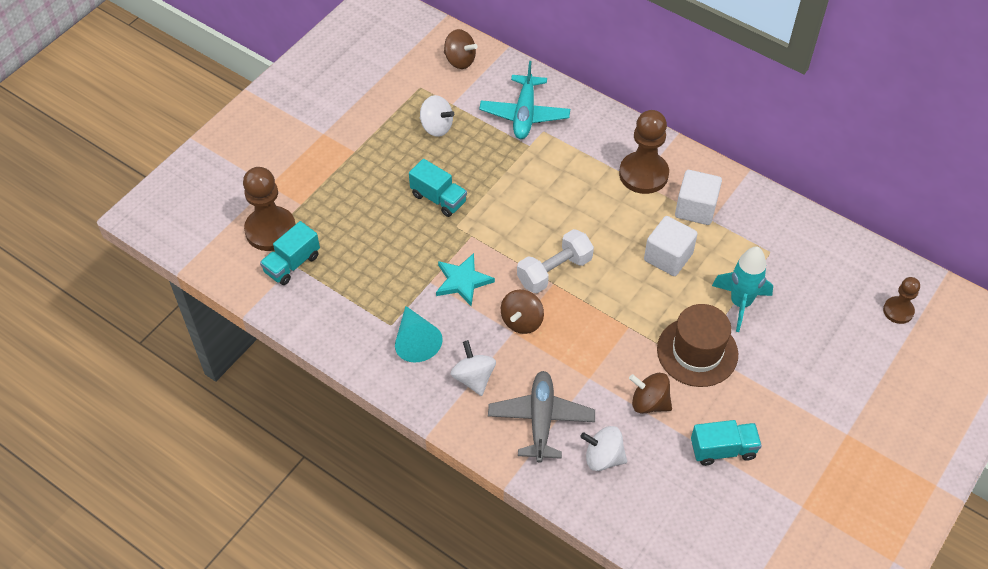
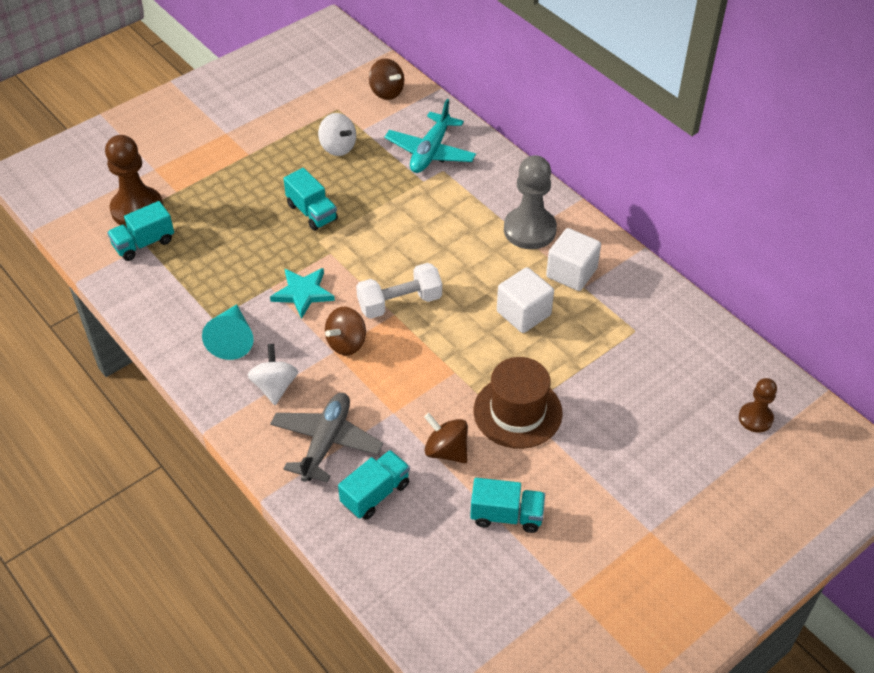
camera: 15 degrees right, 5 degrees down
white spinning top [580,426,627,471] -> turquoise truck [338,450,410,520]
brown pawn [619,110,669,194] -> grey pawn [504,155,557,249]
turquoise rocket [712,247,773,332] -> none

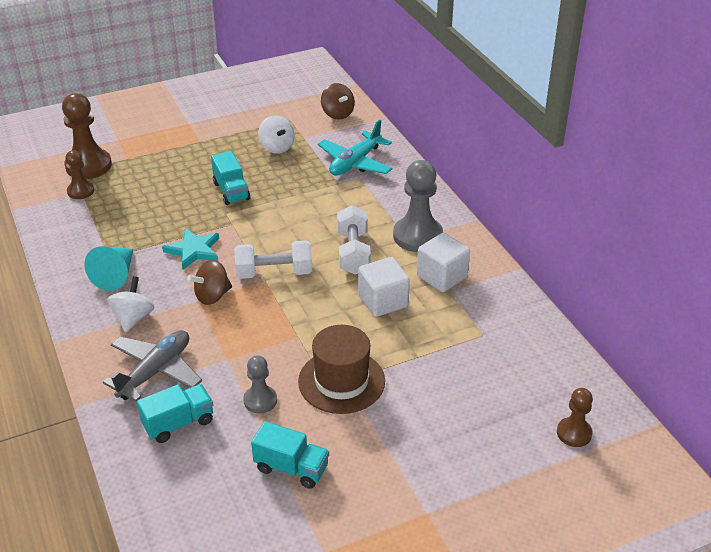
camera: 15 degrees right, 10 degrees down
turquoise truck [107,201,174,261] -> brown pawn [65,150,94,199]
brown spinning top [424,413,468,463] -> grey pawn [243,355,277,413]
none -> white dumbbell [337,205,371,274]

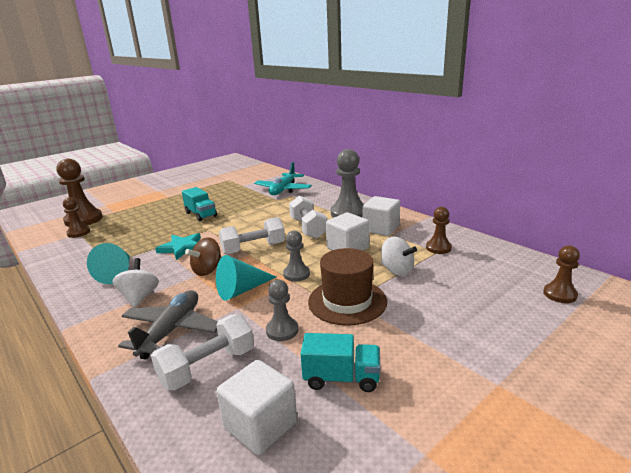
camera: 15 degrees left, 15 degrees down
turquoise truck [137,384,213,443] -> white dumbbell [151,314,254,390]
white spinning top [258,116,295,154] -> white spinning top moved to [381,237,417,276]
brown spinning top [321,83,355,120] -> none
none -> turquoise cone [216,255,276,300]
none -> white cube [217,360,297,455]
none -> grey pawn [283,231,310,282]
none -> brown pawn [426,207,452,254]

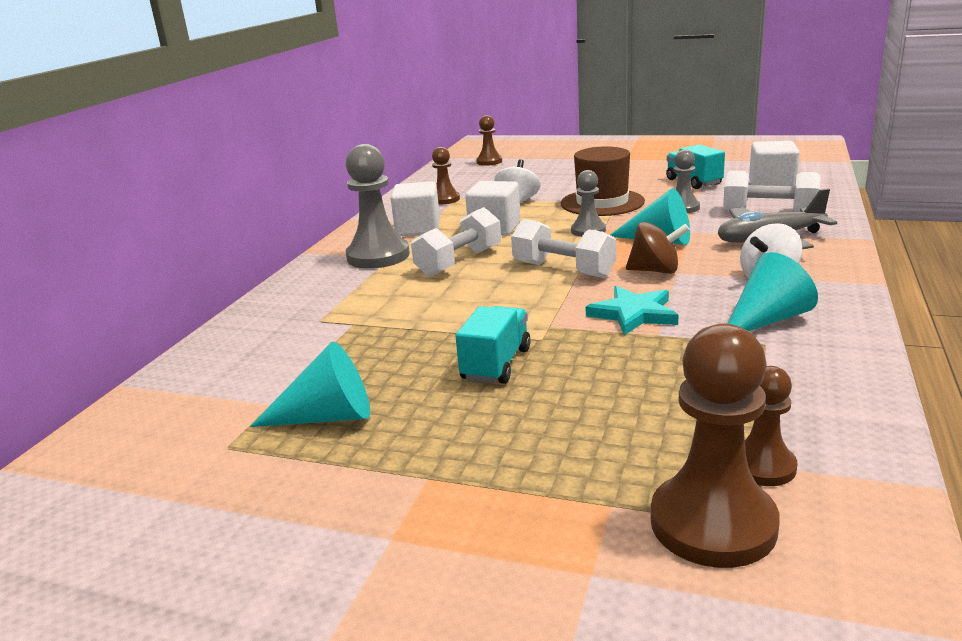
camera: 120 degrees left, 0 degrees up
turquoise plane [254,162,312,195] -> none
none -> turquoise cone [250,341,370,427]

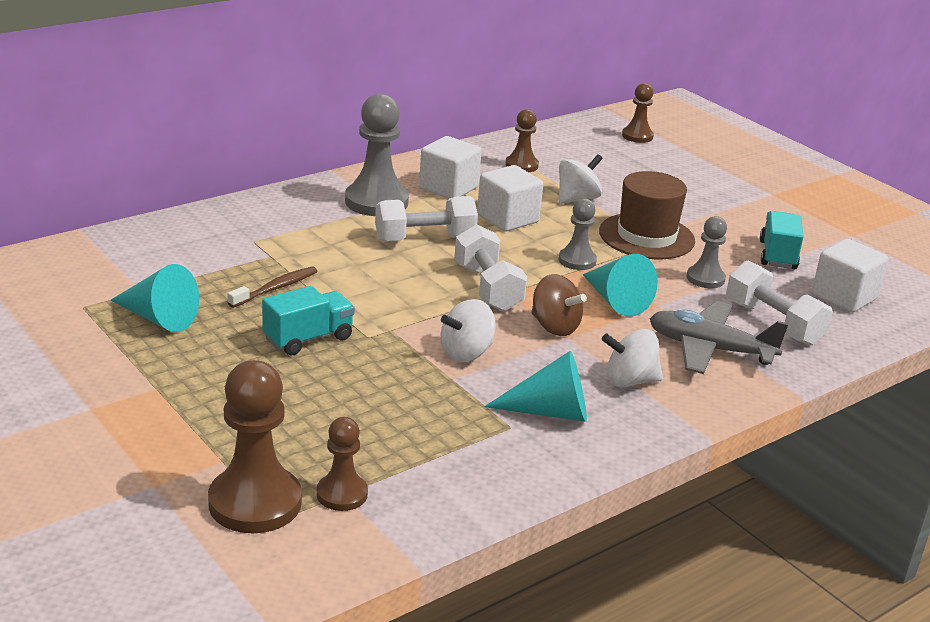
camera: 30 degrees right, 5 degrees up
turquoise star [586,286,678,335] -> white spinning top [441,299,496,362]
none -> brown toothbrush [228,267,317,308]

